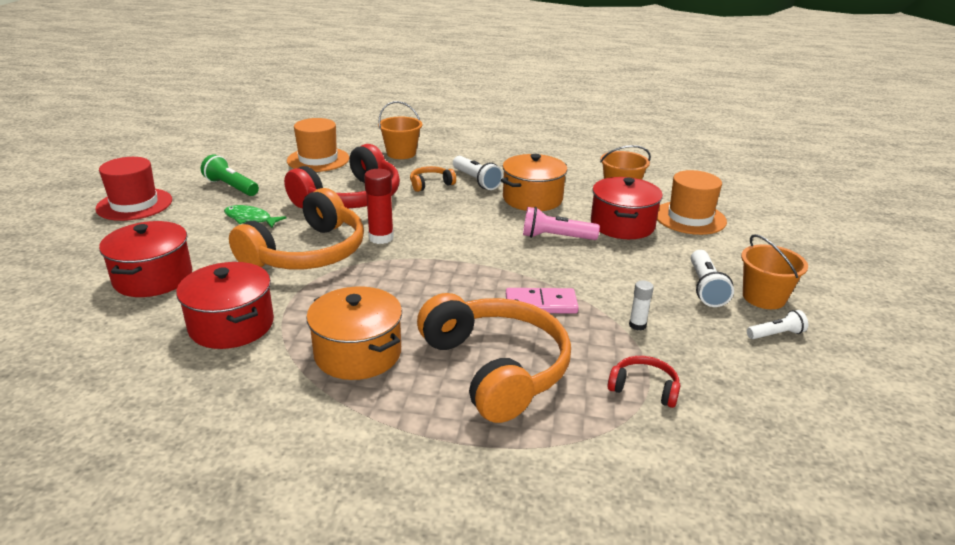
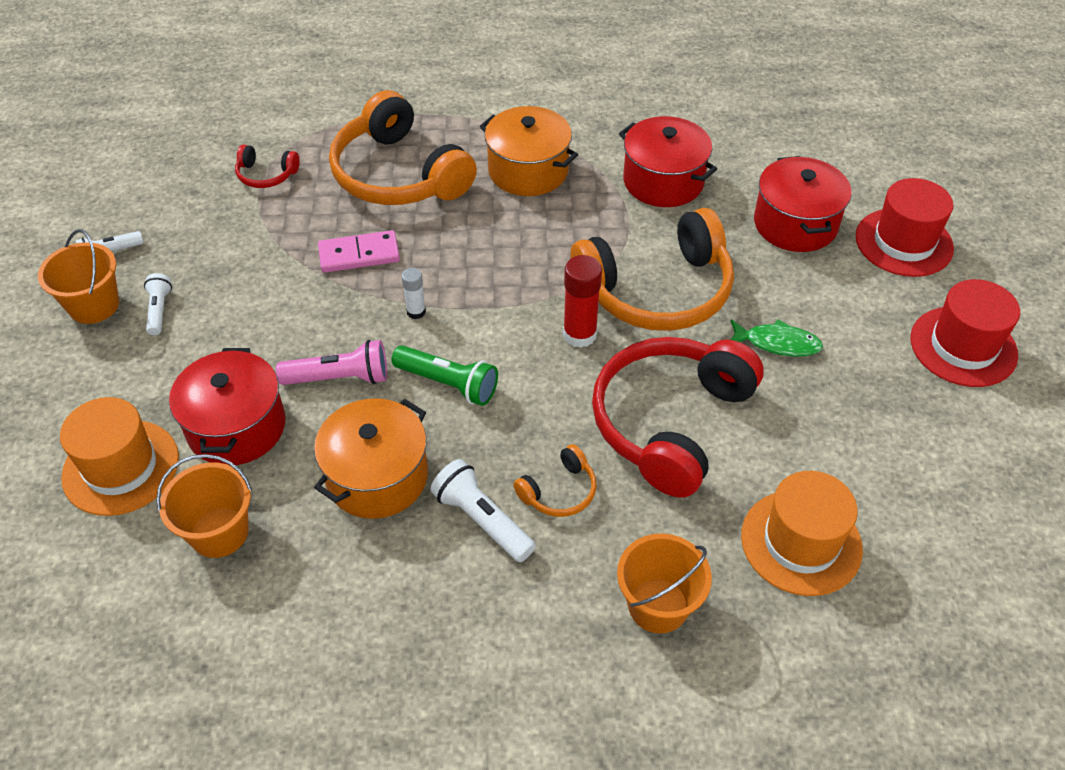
camera: 170 degrees right, 20 degrees up
green flashlight [201,154,259,196] -> green flashlight moved to [392,345,498,406]
orange headphones [229,188,364,269] -> orange headphones turned 135 degrees counterclockwise [570,208,734,331]
white glue stick [629,280,654,331] -> white glue stick moved to [401,268,426,319]
white flashlight [691,250,734,307] -> white flashlight [144,273,172,335], size x0.64
none -> red hat [856,178,954,277]

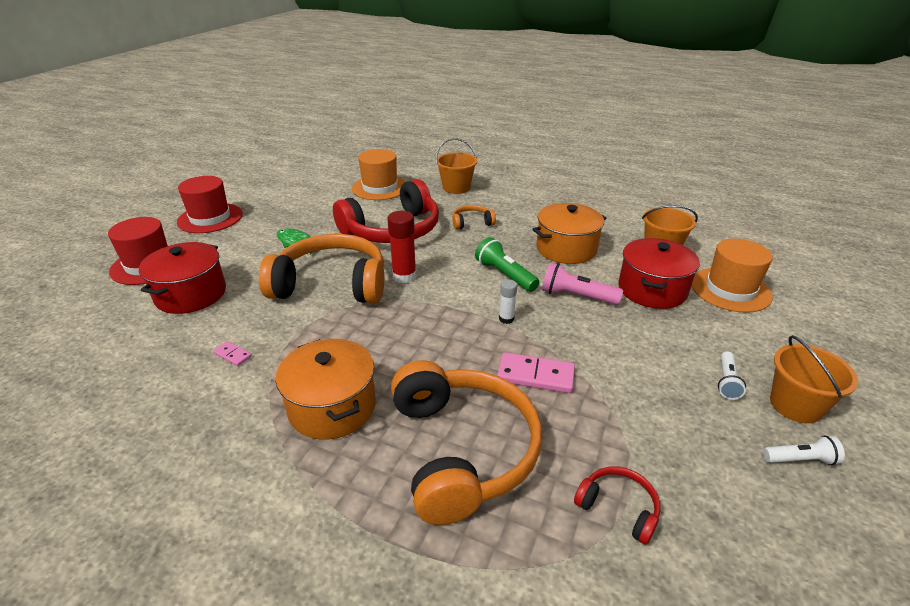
camera: 155 degrees left, 15 degrees down
white flashlight [430,459,536,562] -> none
red pot [619,116,717,207] -> pink domino [213,341,252,366]

